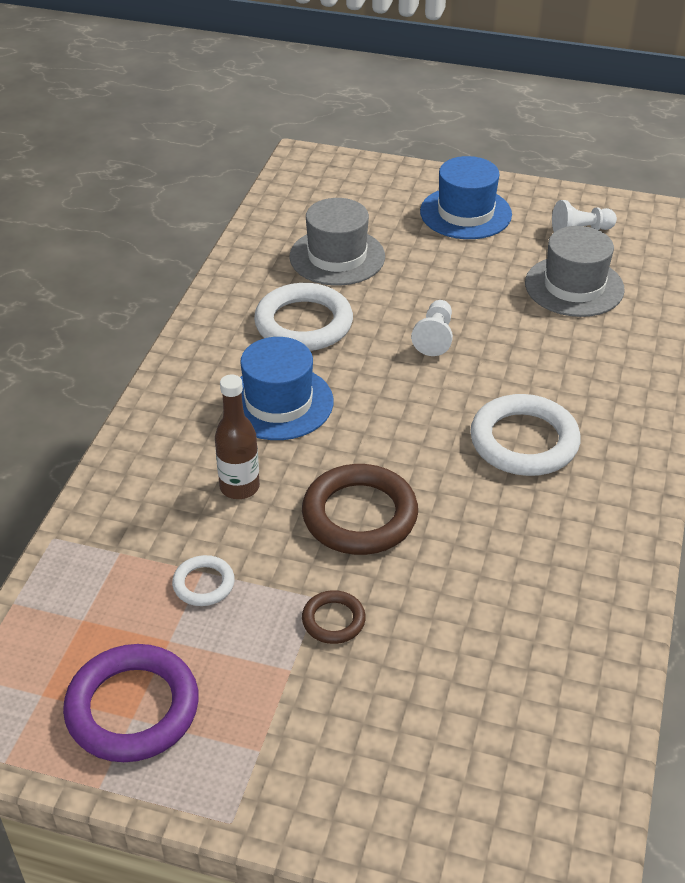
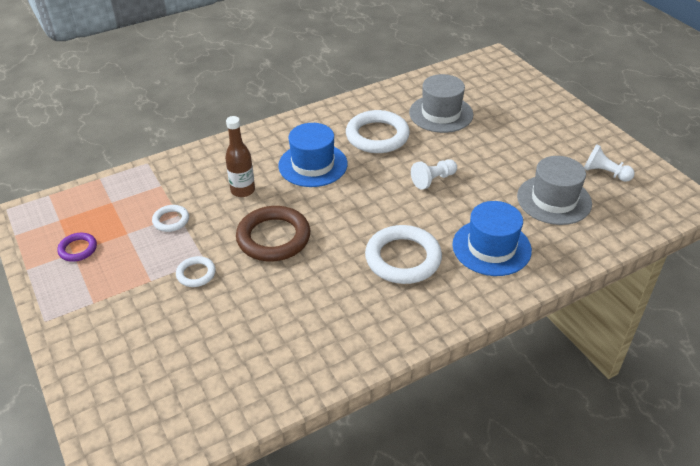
camera: 45 degrees right, 0 degrees up
purple ring [63,644,199,762] -> purple ring [57,233,97,262], size x0.51
brown ring [302,590,366,644] -> white ring [176,256,216,287]
blue hat [420,156,512,239] -> blue hat moved to [452,201,532,276]

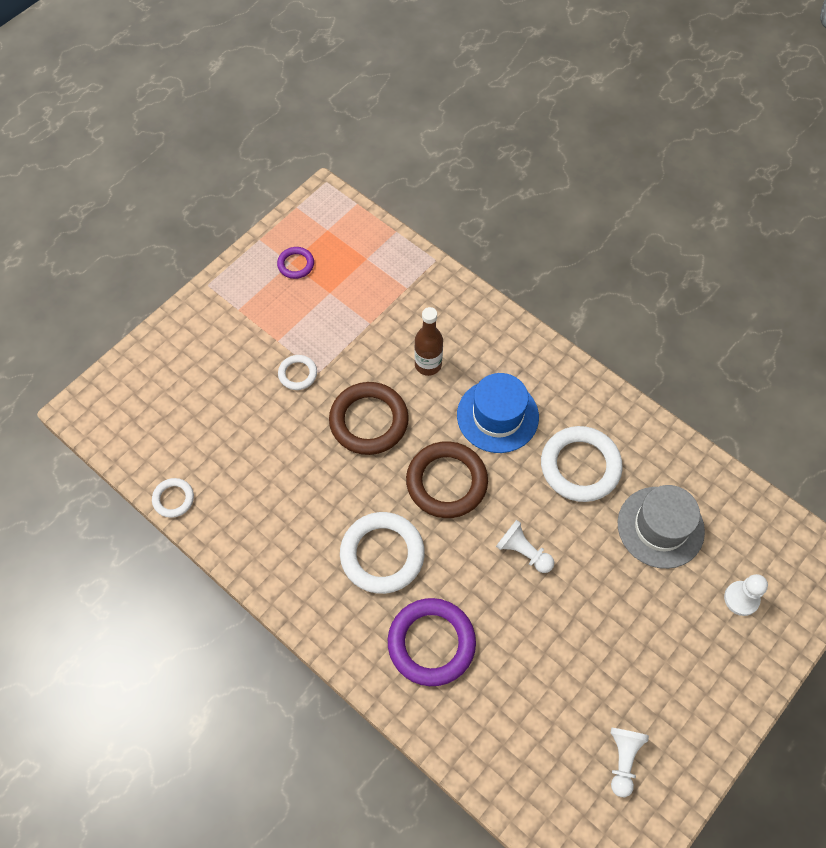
camera: 70 degrees right, 20 degrees up
white ring [152,205,189,232] -> white ring moved to [152,478,194,518]
blue hat [452,201,532,276] -> purple ring [388,598,476,686]
grey hat [517,156,592,225] -> none
none -> brown ring [406,441,488,518]
none -> white pawn [724,574,768,616]

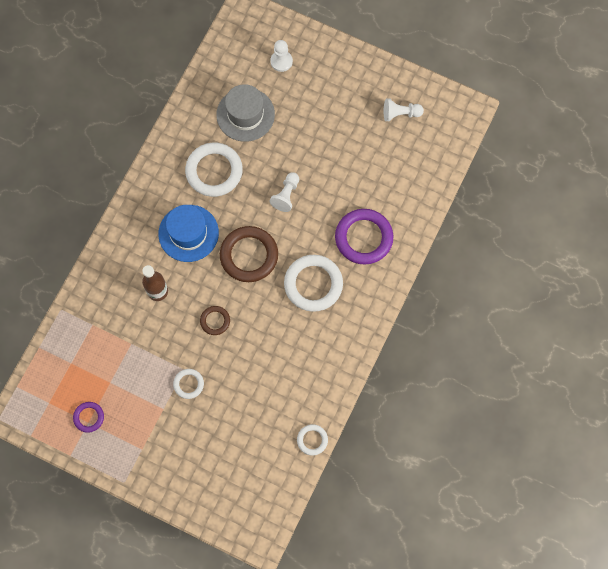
camera: 105 degrees left, 10 degrees up
brown ring [329,382,409,455] -> brown ring [200,306,230,335], size x0.51

